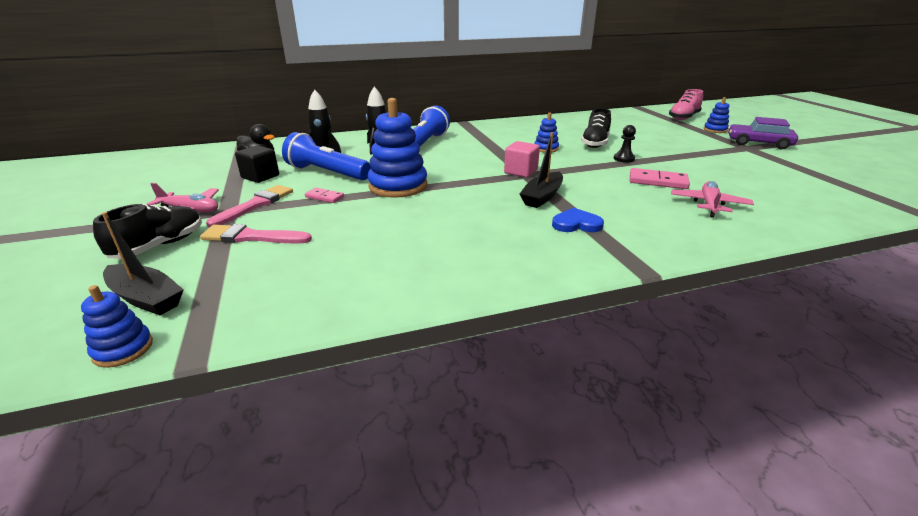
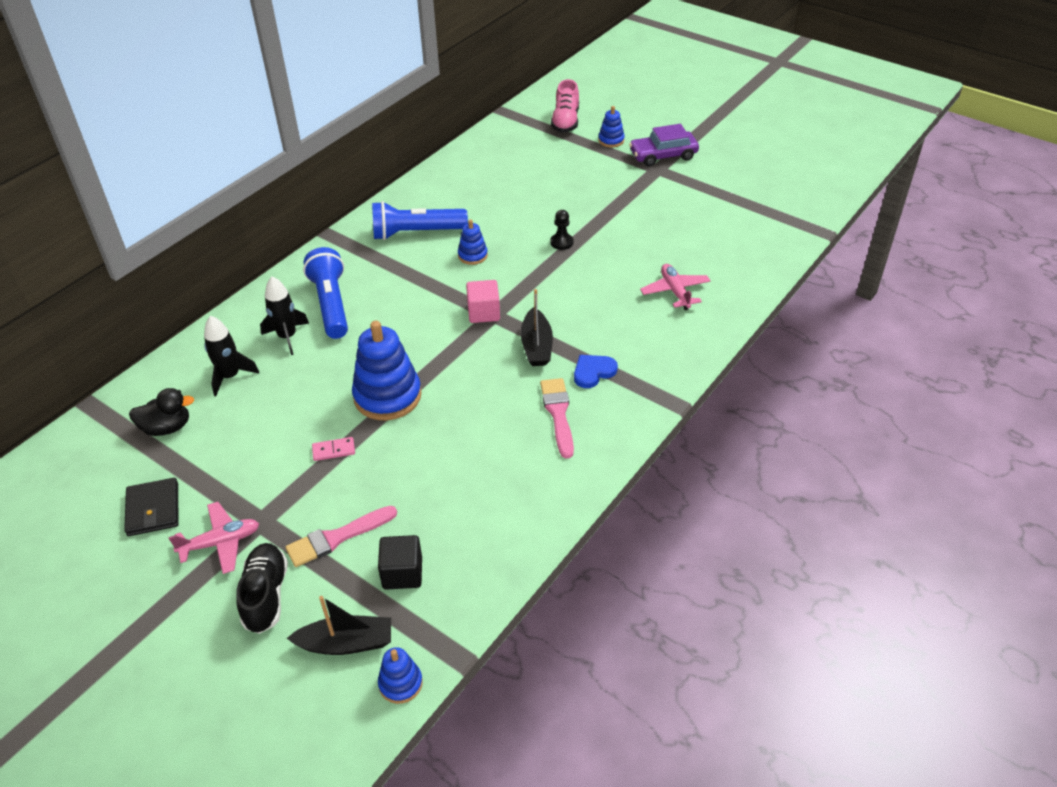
camera: 35 degrees left, 15 degrees up
pink brush [206,185,293,227] -> pink brush moved to [540,378,574,458]
black cube [235,145,279,183] -> black cube moved to [378,535,422,590]
blue flashlight [282,132,371,180] -> blue flashlight moved to [372,201,468,240]
black shoe [581,108,611,148] -> none
pink domino [630,168,690,189] -> none
none -> black wallet [124,478,179,536]

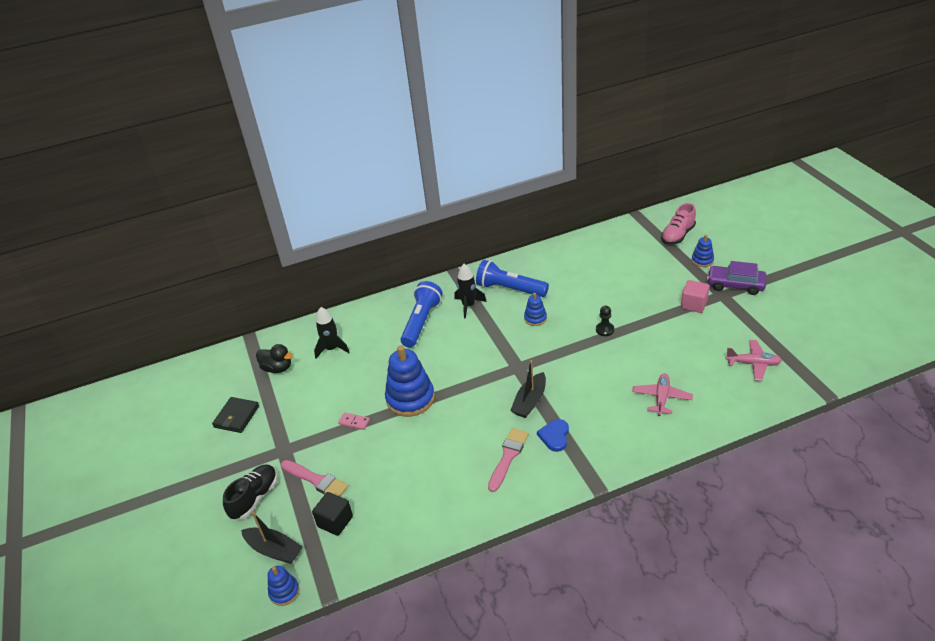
camera: 35 degrees right, 5 degrees down
pink plane [168,502,259,574] -> pink plane moved to [726,340,782,381]
black rocket [260,276,309,355] -> black rocket moved to [455,264,487,318]
pink brush [285,506,397,567] -> pink brush turned 150 degrees counterclockwise [281,460,348,497]
pink cube [466,280,500,323] -> pink cube moved to [681,280,710,313]
blue heart [574,355,618,388] -> blue heart turned 75 degrees counterclockwise [537,419,569,452]

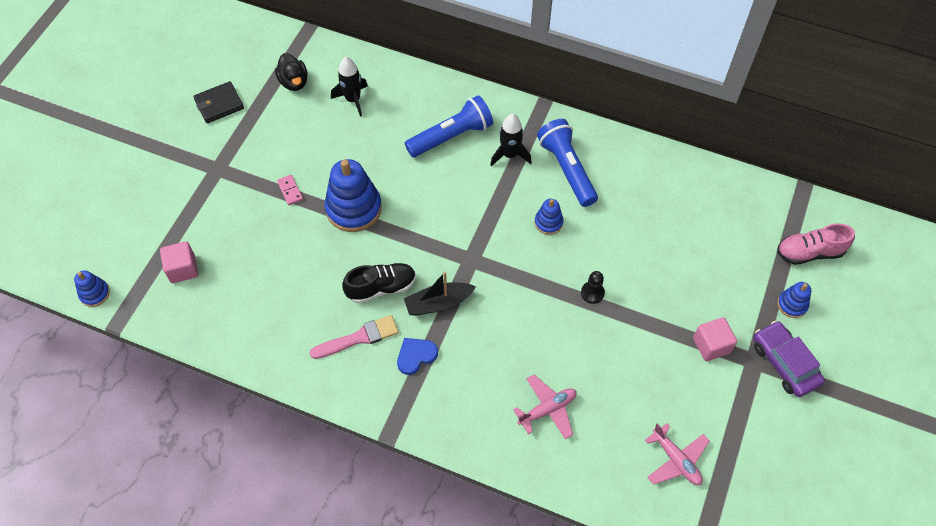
camera: 40 degrees right, 20 degrees up
black shoe [223,465,278,520] -> black shoe moved to [342,263,416,304]
black boat [241,512,303,564] -> none
pink brush [281,460,348,497] -> none
black cube [312,492,353,536] -> pink cube [160,241,198,283]

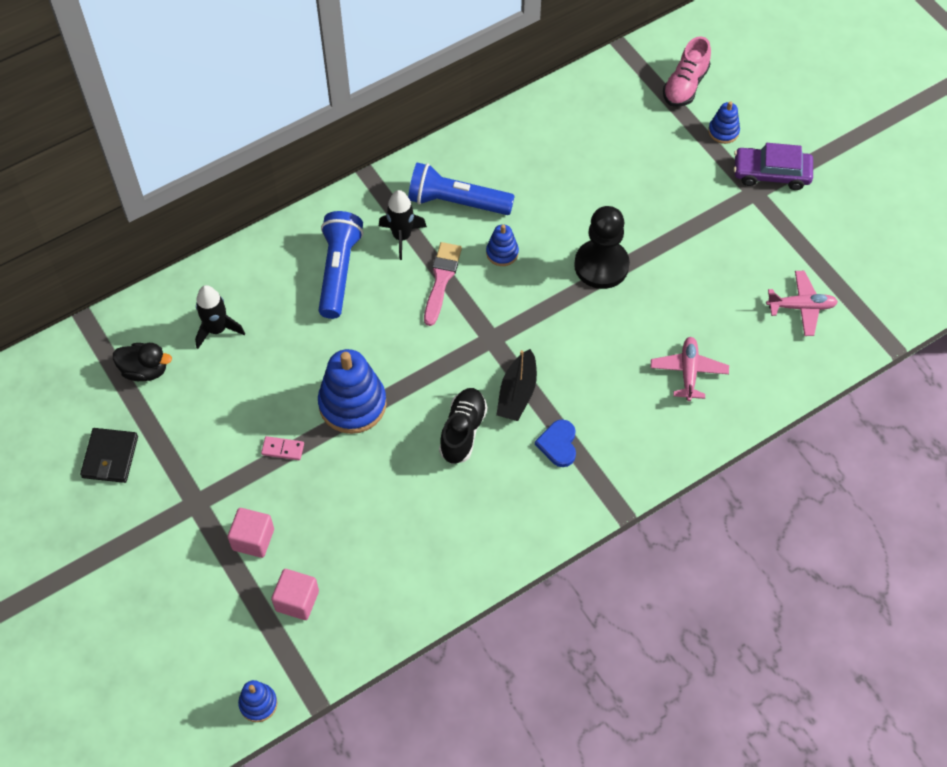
camera: 55 degrees left, 0 degrees up
pink brush [310,315,399,359] -> pink brush moved to [424,242,462,326]
black pawn [581,271,605,304] -> black pawn [574,206,630,289], size x2.12
pink cube [693,317,737,361] -> pink cube moved to [228,508,274,558]

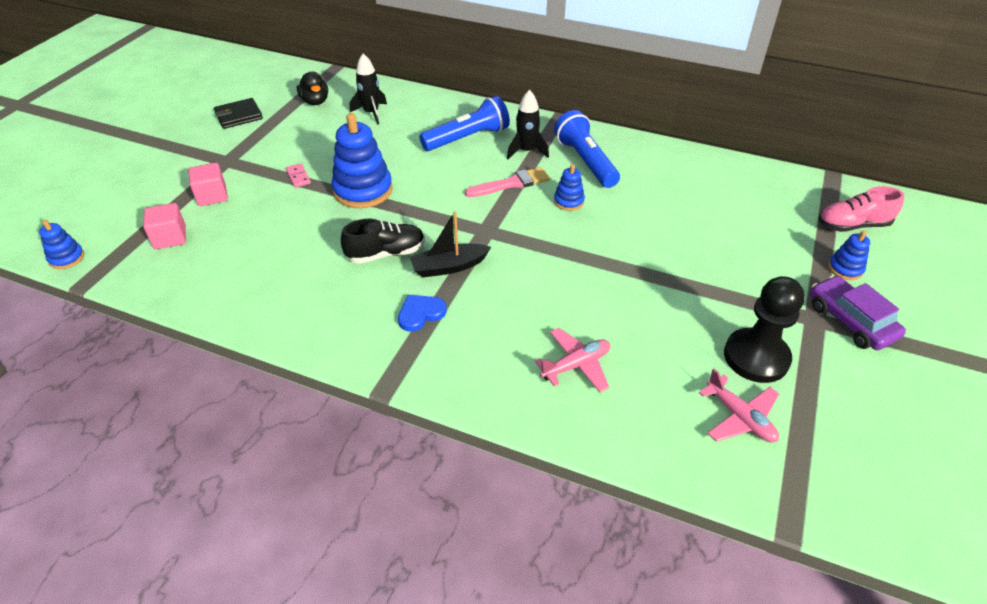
camera: 55 degrees right, 15 degrees down
black pawn [574,206,630,289] -> black pawn moved to [724,276,805,383]

